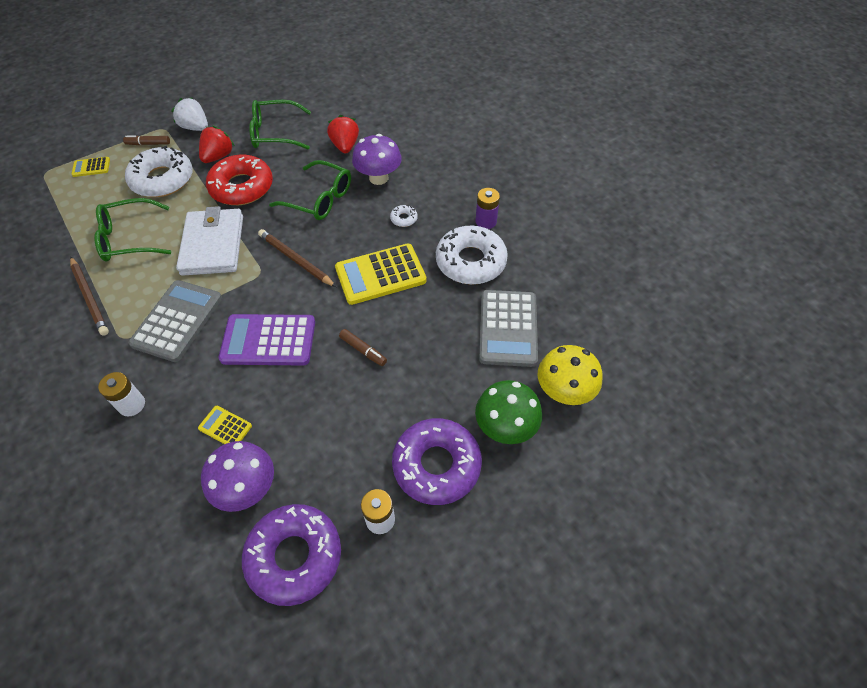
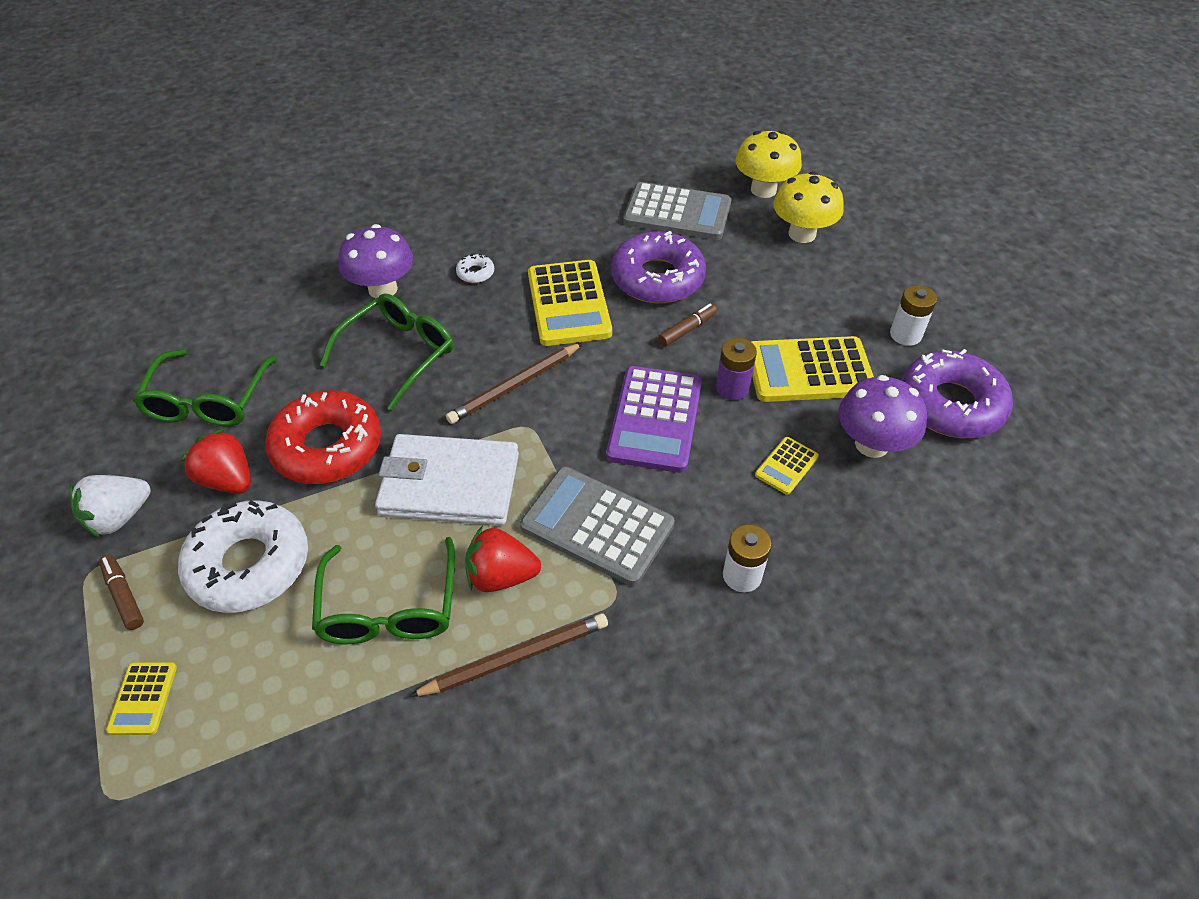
camera: 80 degrees left, 5 degrees down
brown marker [123,135,170,145] -> brown marker turned 135 degrees clockwise [99,555,144,630]
red strawberry [327,115,359,153] -> red strawberry moved to [465,525,541,592]
purple donut [392,418,482,505] -> purple donut moved to [611,231,706,304]
white donut [436,226,508,285] -> none
purple battery [475,188,500,229] -> purple battery moved to [716,338,757,400]
green mushroom [475,380,542,444] -> yellow mushroom [773,171,844,243]
none -> yellow calculator [751,336,874,402]

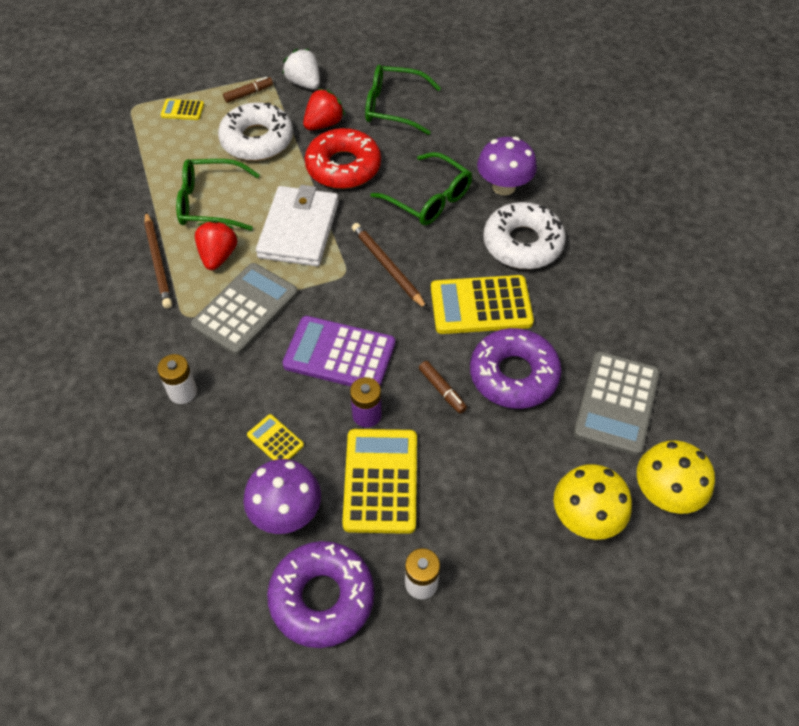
camera: 95 degrees right, 5 degrees up
white donut [456,253,494,283] -> white donut [484,202,566,269], size x2.46

